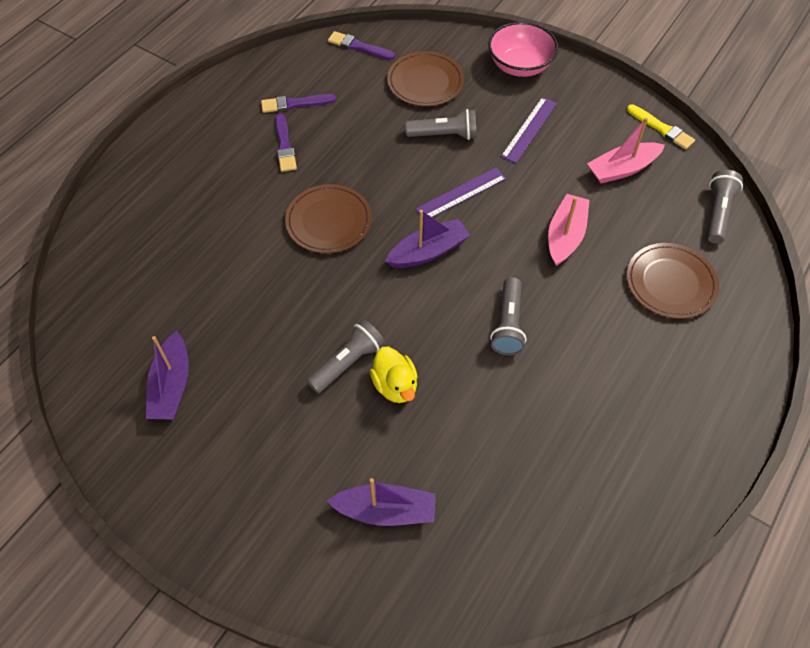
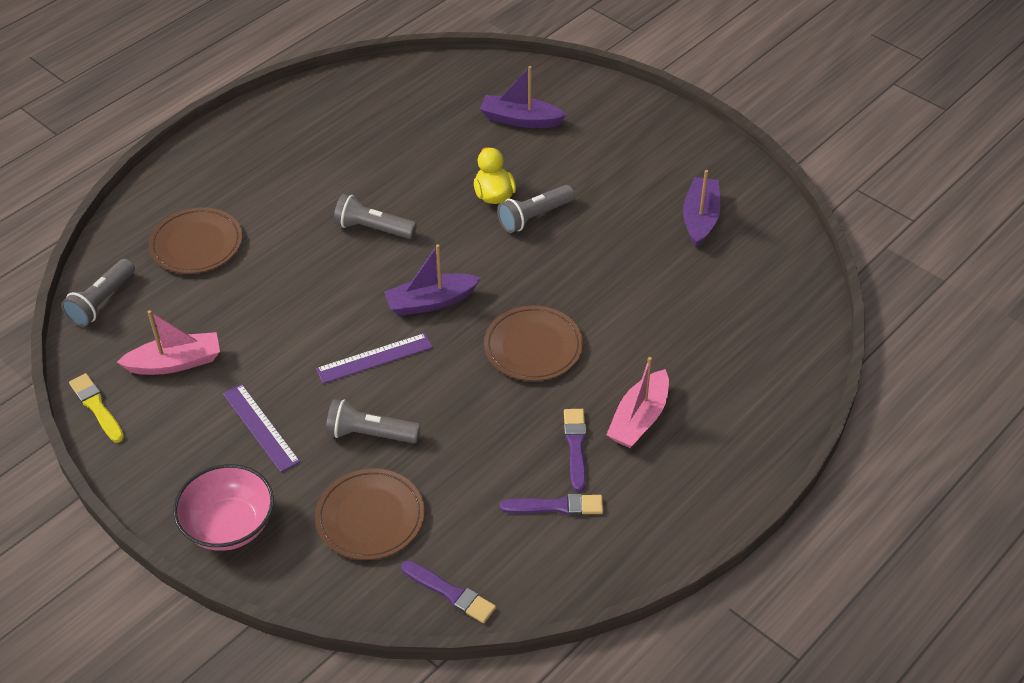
camera: 170 degrees left, 10 degrees down
grey flashlight [490,277,526,355] -> grey flashlight turned 90 degrees counterclockwise [334,194,417,239]
purple ruler [501,97,557,163] -> purple ruler turned 75 degrees counterclockwise [223,384,300,472]
pink boat [548,194,589,266] -> pink boat moved to [606,357,669,448]

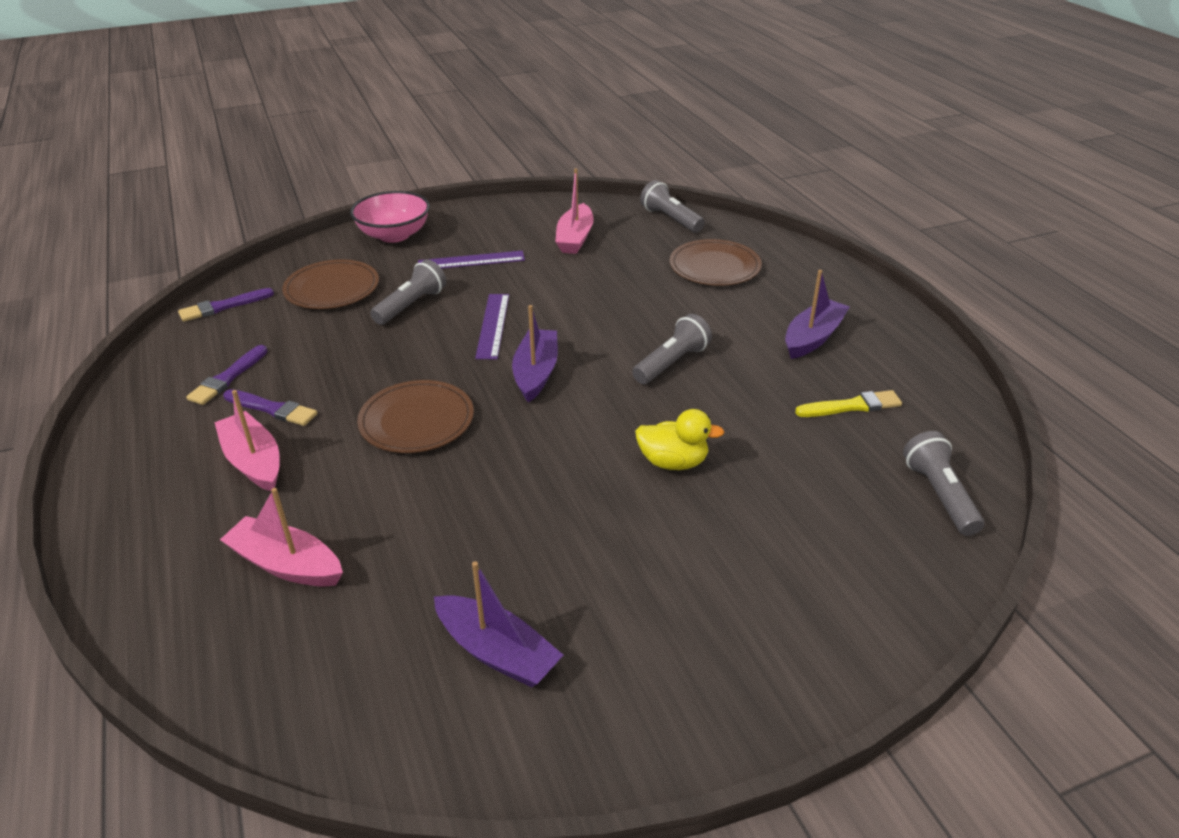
camera: 115 degrees right, 10 degrees down
yellow brush [69,373,124,443] -> yellow brush moved to [795,390,902,417]
purple boat [480,66,567,128] -> purple boat moved to [785,270,850,359]
grey flashlight [497,185,575,233] -> grey flashlight moved to [903,431,984,536]
none -> pink boat [220,488,343,587]

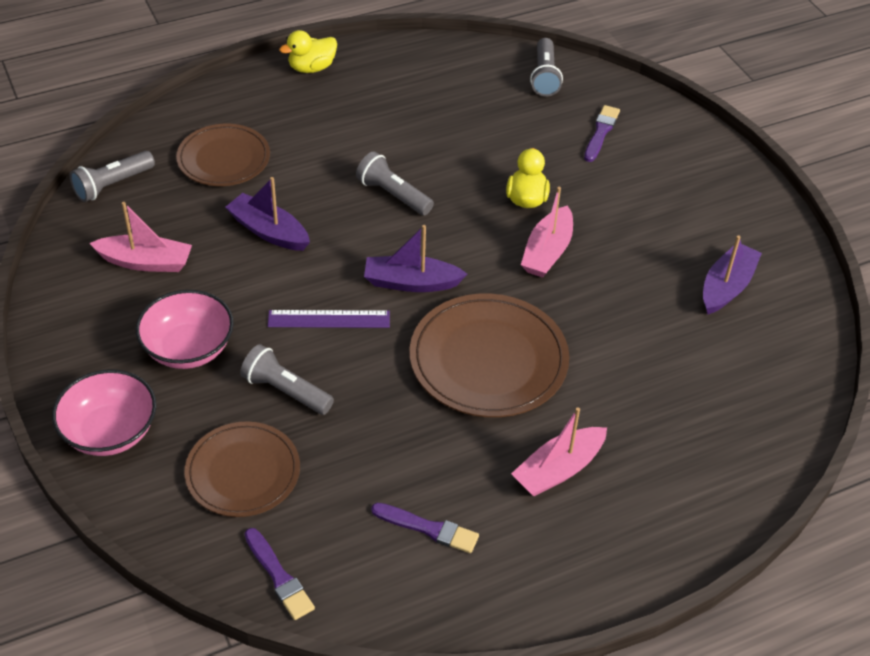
camera: 95 degrees left, 10 degrees up
pink boat [220,488,343,587] -> pink boat moved to [521,187,573,278]
purple brush [223,389,317,426] -> purple brush moved to [584,105,620,162]
brown plate [357,380,474,453] -> brown plate [410,294,569,417], size x1.50
purple ruler [418,251,525,269] -> pink bowl [136,290,234,369]
purple boat [785,270,850,359] -> purple boat moved to [225,177,310,251]
yellow brush [795,390,902,417] -> none
grey flashlight [903,431,984,536] -> grey flashlight turned 75 degrees counterclockwise [530,38,563,96]
none -> yellow duck [279,30,337,73]

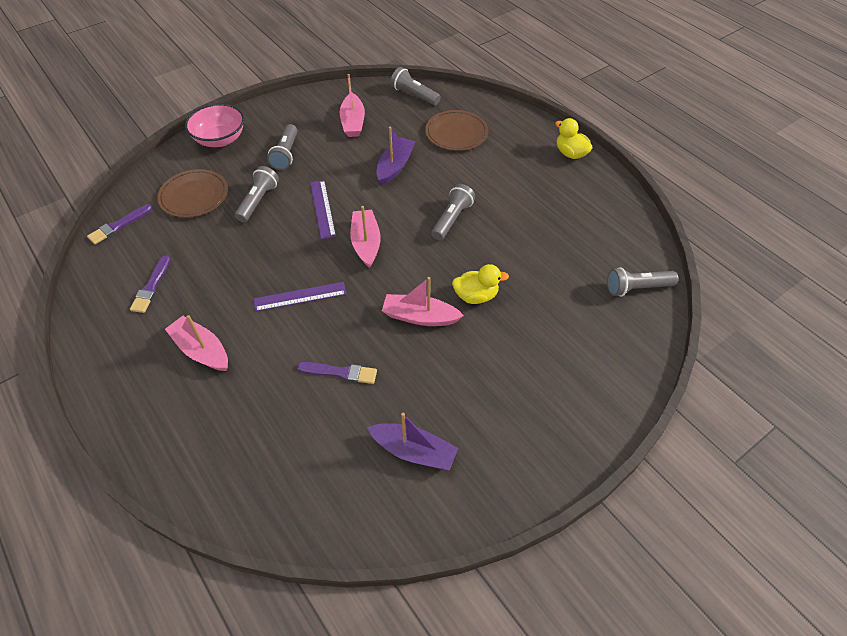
camera: 80 degrees right, 5 degrees up
pink bowl [136,290,234,369] -> grey flashlight [267,124,297,170]
purple boat [364,225,467,292] -> pink boat [350,206,381,268]
brown plate [410,294,569,417] -> purple ruler [254,282,346,312]
purple brush [584,105,620,162] -> purple brush moved to [297,362,377,384]

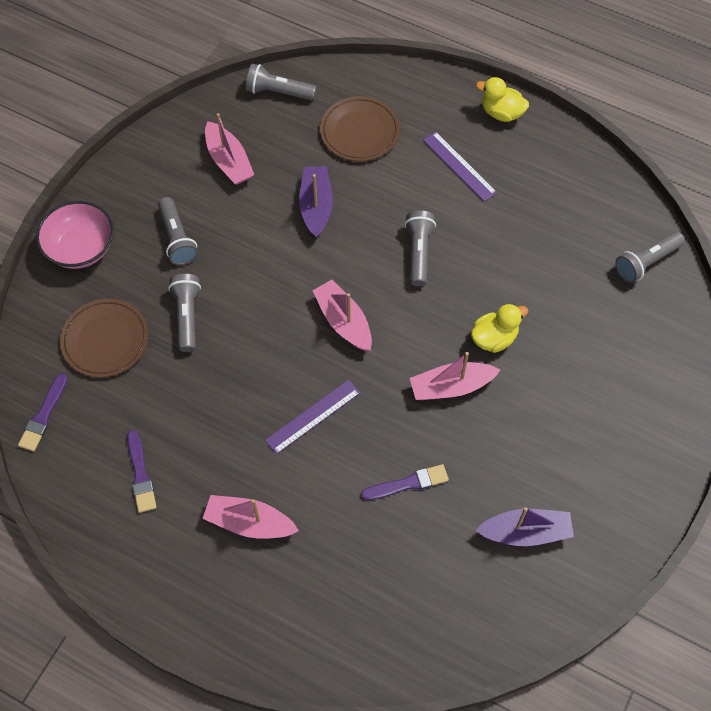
camera: 25 degrees left, 10 degrees up
purple ruler [310,180,336,239] -> purple ruler moved to [423,131,497,202]

